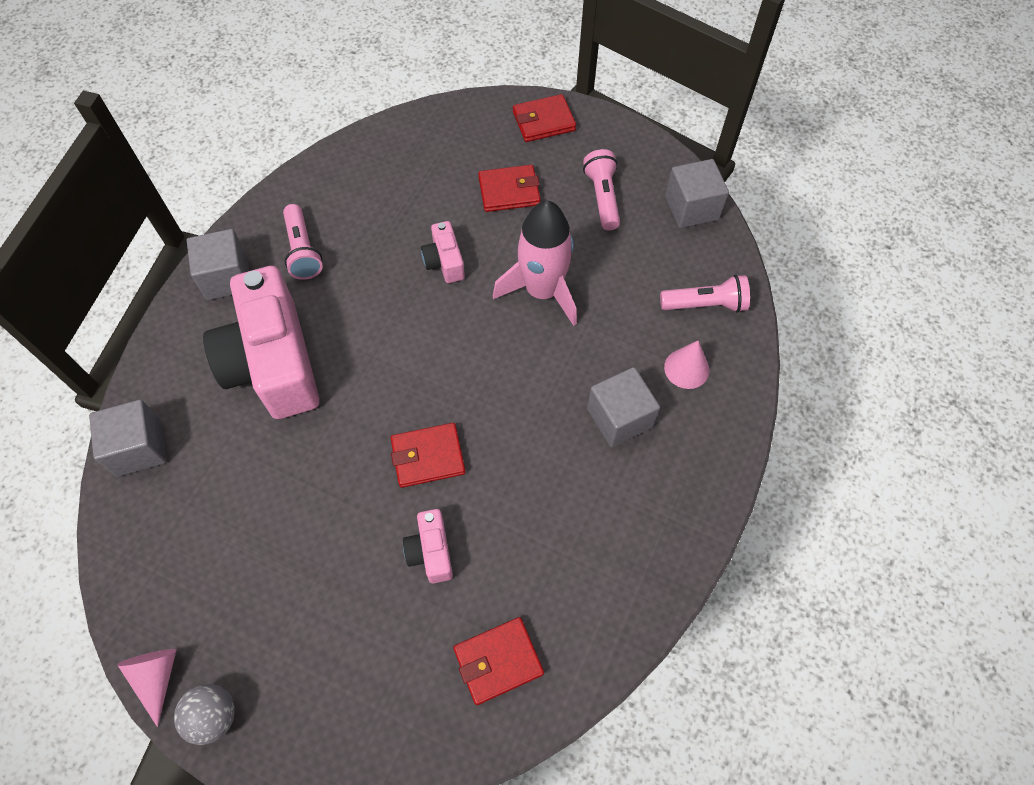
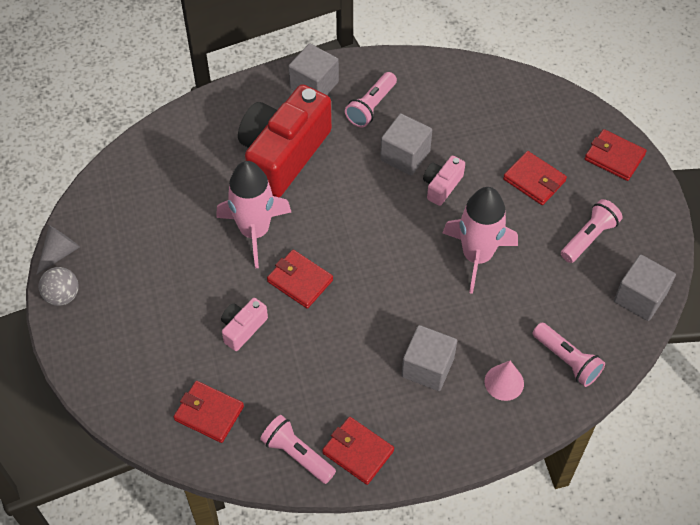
camera: 50 degrees right, 5 degrees down
grey cube [89,400,167,477] -> grey cube moved to [380,113,432,176]
pink cone [117,649,176,727] -> grey cone [36,225,80,275]
pink camera [203,266,319,419] -> red camera [238,84,332,198]
none -> pink rocket [216,161,291,268]
none -> pink flashlight [260,415,336,484]
none -> red wallet [322,417,394,485]

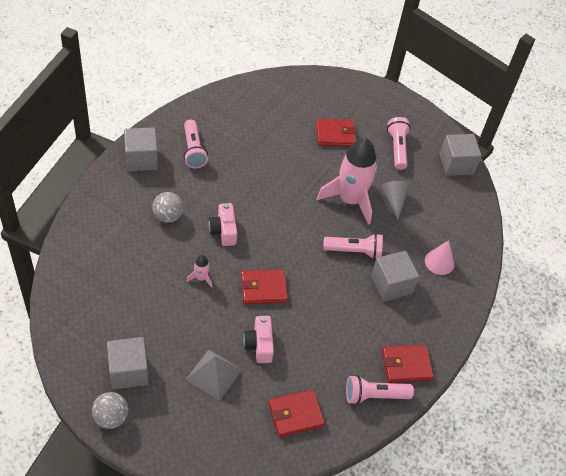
camera: 50 degrees left, 5 degrees down
grey cone [36,225,80,275] -> grey cone moved to [381,181,410,220]
pink rocket [216,161,291,268] -> pink rocket [187,255,212,288], size x0.41
red camera [238,84,332,198] -> grey ball [152,192,183,223]
grey cube [380,113,432,176] -> grey cube moved to [107,337,149,389]
pink camera [423,156,465,206] -> pink camera moved to [209,203,237,246]
pink flashlight [533,323,605,387] -> pink flashlight moved to [323,233,383,259]
red wallet [585,129,647,181] -> none
none -> grey pyramid [185,349,242,401]

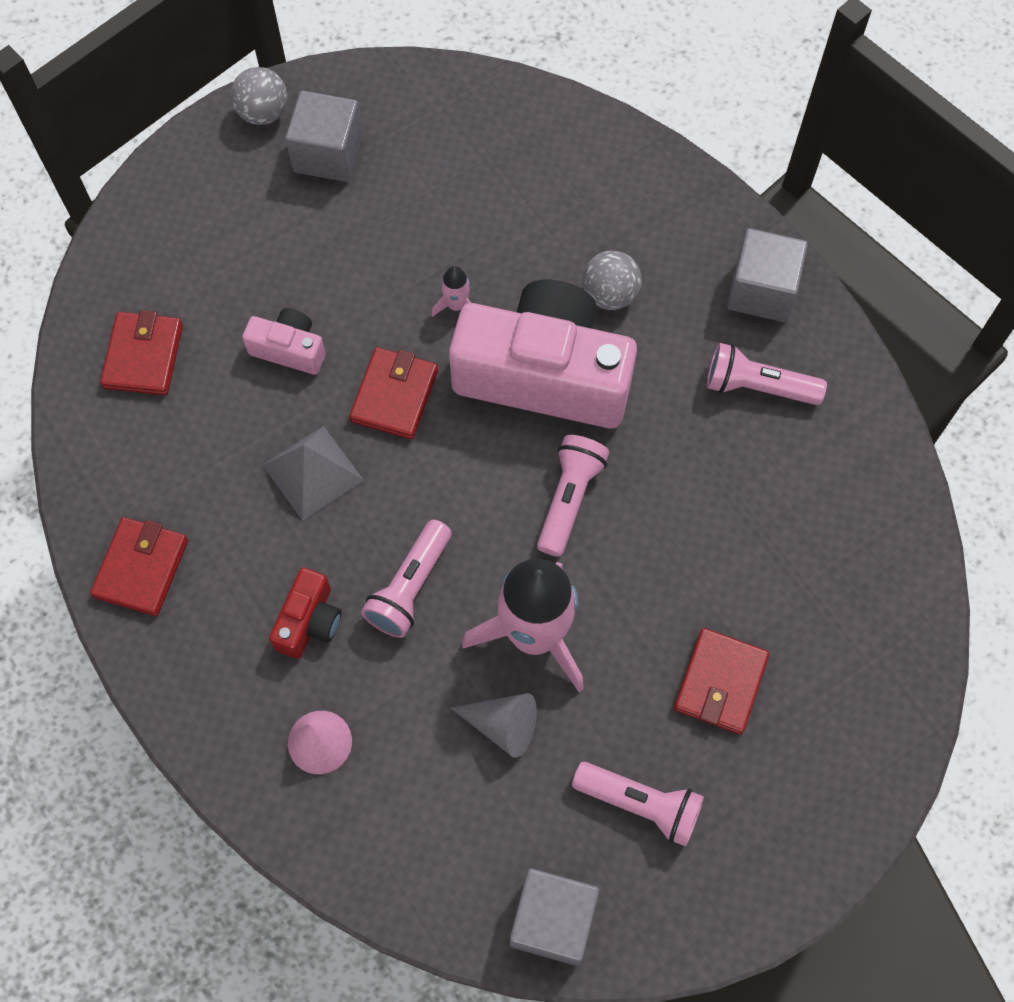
camera: 120 degrees right, 15 degrees up
grey pyramid [185,349,242,401] -> grey pyramid moved to [263,426,364,521]
pink camera [209,203,237,246] -> pink camera [449,280,637,428], size x2.26
pink flashlight [346,375,414,405] -> pink flashlight moved to [537,435,609,557]
grey cube [371,251,419,301] -> red camera [269,568,341,659]

